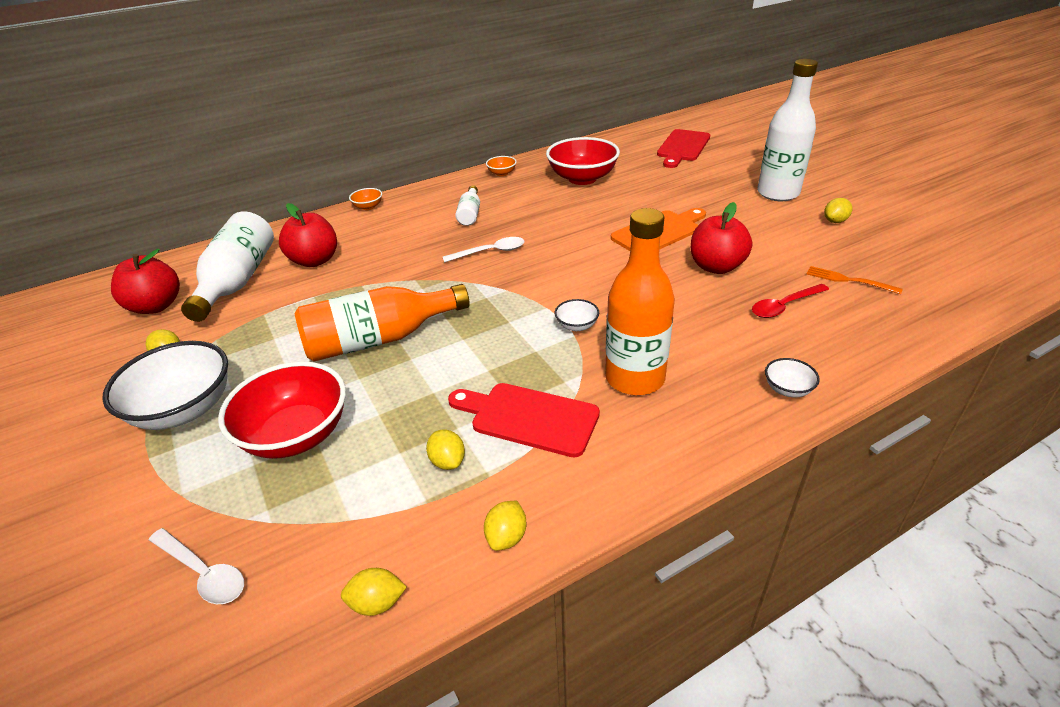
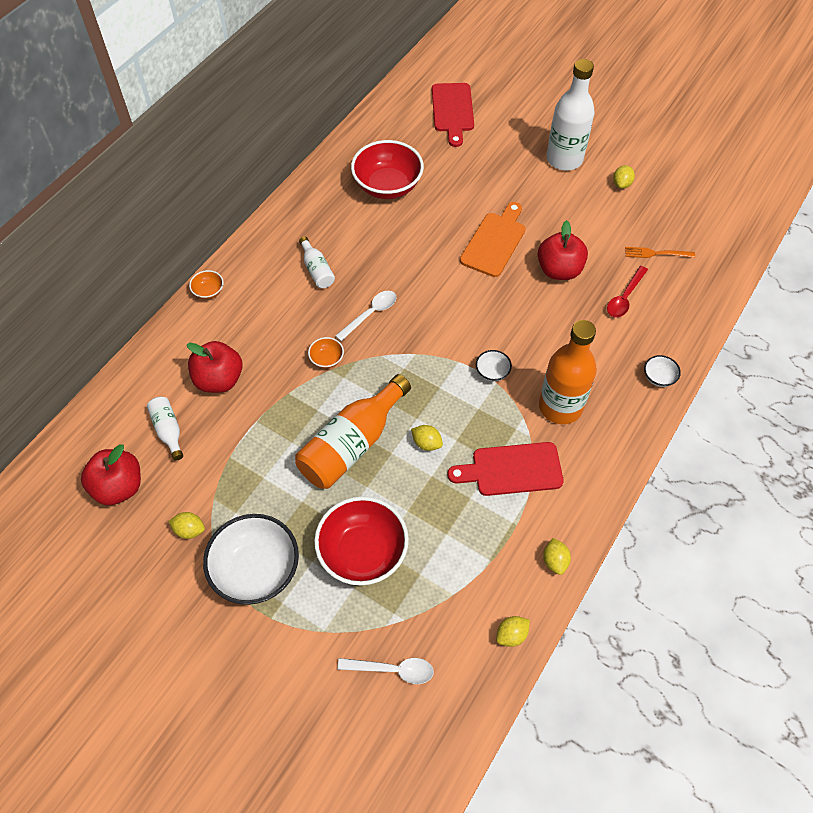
camera: 30 degrees left, 20 degrees up
white bottle [181,211,274,322] -> white bottle [147,397,183,461], size x0.50
yellow lemon [426,429,465,470] -> yellow lemon moved to [411,425,443,451]
orange bowl [486,156,517,176] -> orange bowl moved to [308,337,344,368]

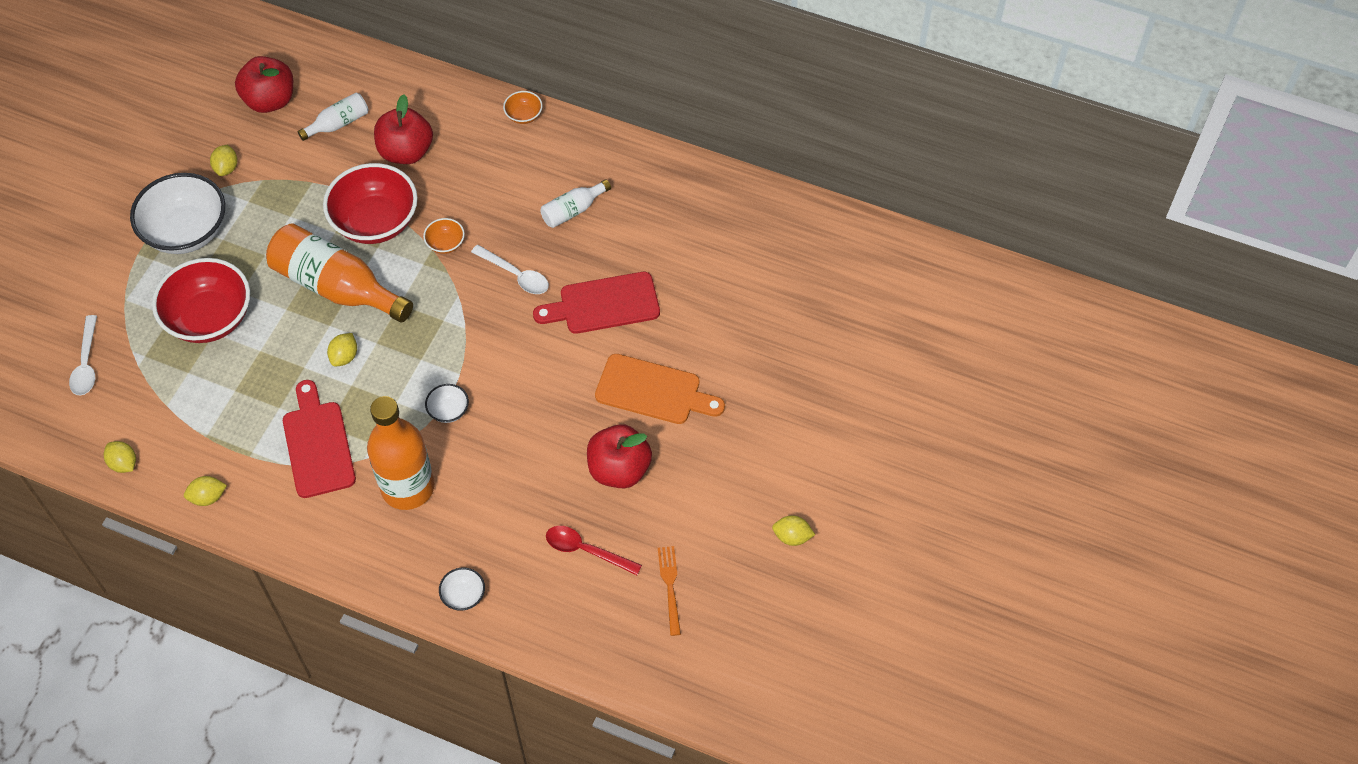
camera: 80 degrees right, 0 degrees up
red bowl [351,140,424,199] -> red bowl moved to [323,163,418,244]
red cutting board [432,83,474,147] -> red cutting board moved to [533,272,660,334]
white bottle [546,59,595,171] -> none

